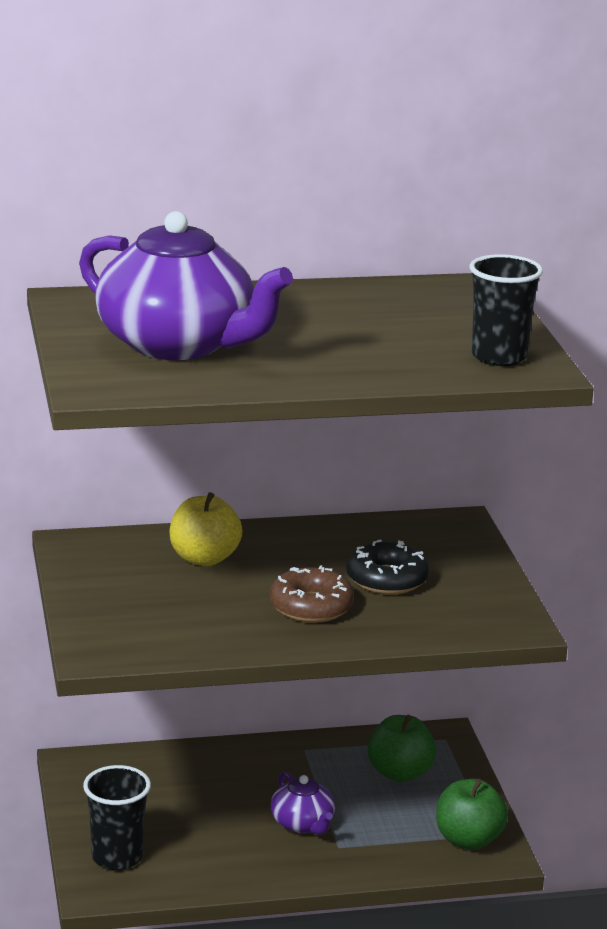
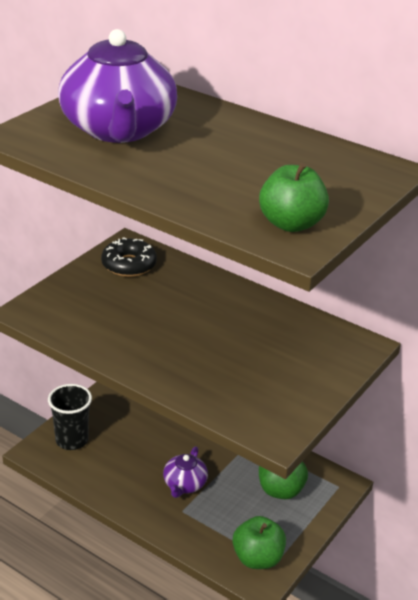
camera: 45 degrees right, 10 degrees up
yellow apple [169,492,242,566] -> none
brown donut [269,565,354,623] -> none
black donut [347,539,429,595] -> black donut moved to [101,237,157,277]
black cup [470,254,543,366] -> green apple [259,163,329,232]

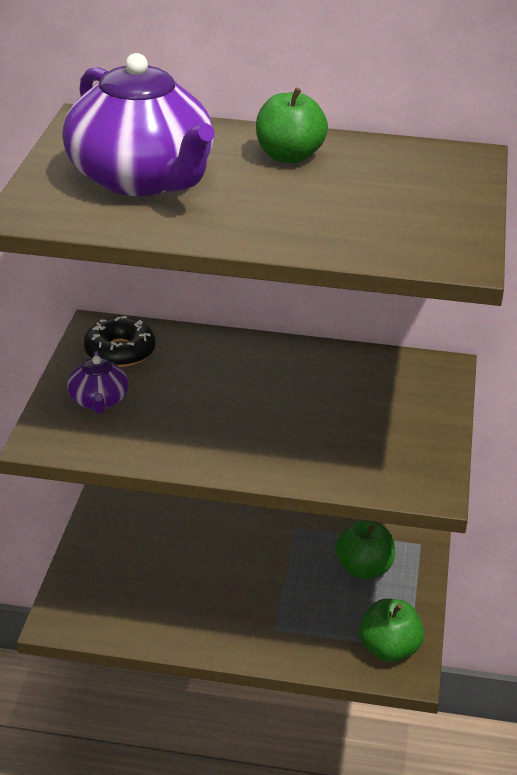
camera: 25 degrees left, 0 degrees up
black cup [48,384,92,450] -> none
purple teapot [163,447,208,498] -> purple teapot moved to [67,351,129,414]
green apple [259,163,329,232] -> green apple moved to [256,88,328,163]

